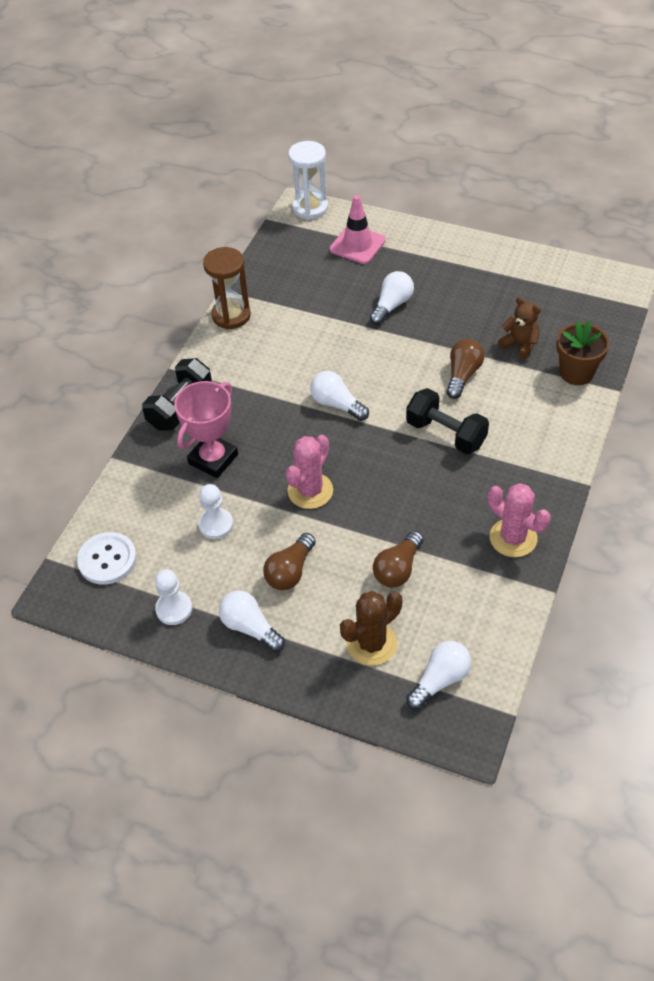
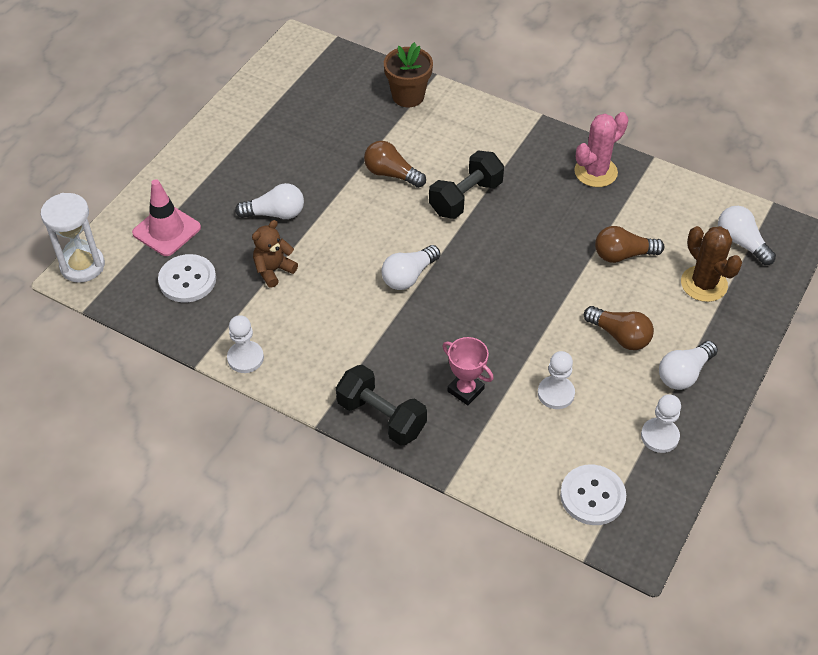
camera: 85 degrees left, 0 degrees up
pink trophy [174,381,238,478] -> pink trophy [442,337,494,405], size x0.66
brown hourglass [203,247,251,329] -> white pawn [227,315,264,373]
pink cactus [286,435,333,509] -> none
white light bulb [370,271,414,325] -> white light bulb turned 135 degrees clockwise [235,183,304,219]
brown light bulb [373,531,424,587] -> brown light bulb turned 135 degrees clockwise [595,226,664,263]
brown teddy bear [498,297,541,359] -> brown teddy bear moved to [252,220,298,288]
none -> white button [158,254,216,303]

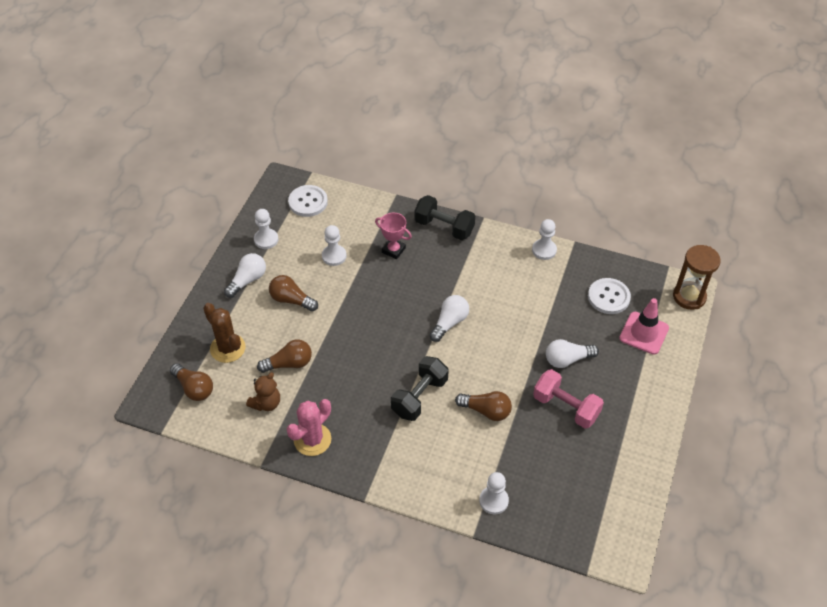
camera: 170 degrees right, 0 degrees up
white hourglass [41,193,105,283] -> brown hourglass [673,245,721,310]
brown teddy bear [252,220,298,288] -> brown teddy bear moved to [246,372,280,411]
brown flower pot [384,42,433,107] -> white pawn [479,472,509,514]
white light bulb [718,206,776,265] -> brown light bulb [170,363,213,401]
none -> pink dumbbell [533,369,604,428]

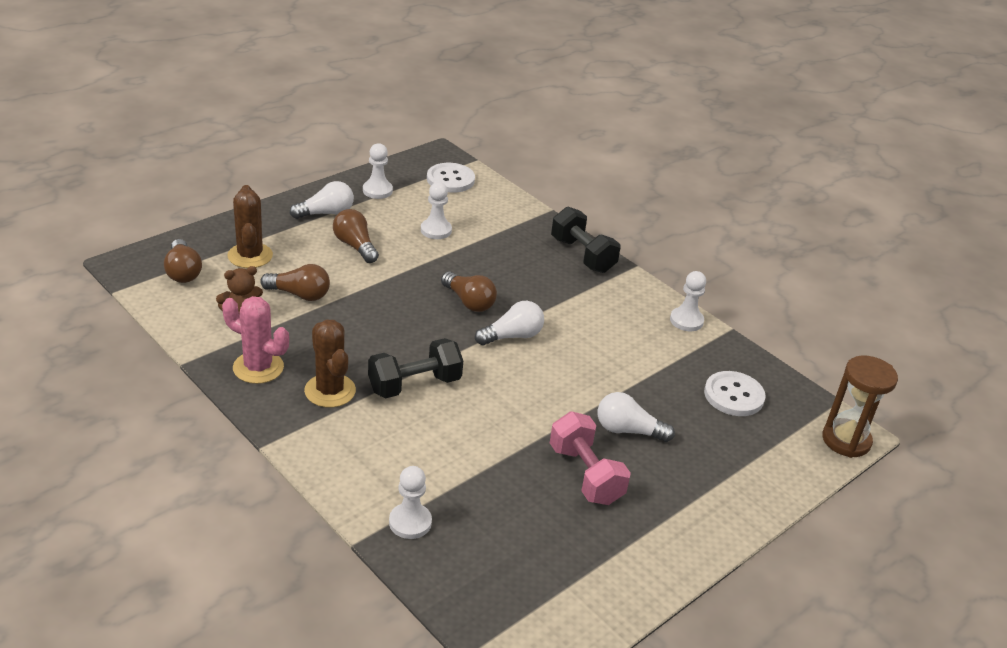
camera: 25 degrees right, 15 degrees down
pink cactus [286,399,331,456] -> pink cactus turned 45 degrees clockwise [222,296,289,384]
pink trophy [375,213,412,259] -> none
brown light bulb [455,391,512,421] -> brown light bulb moved to [441,271,497,312]
pink traffic cone [619,298,669,355] -> none
none -> brown cactus [304,319,356,408]

